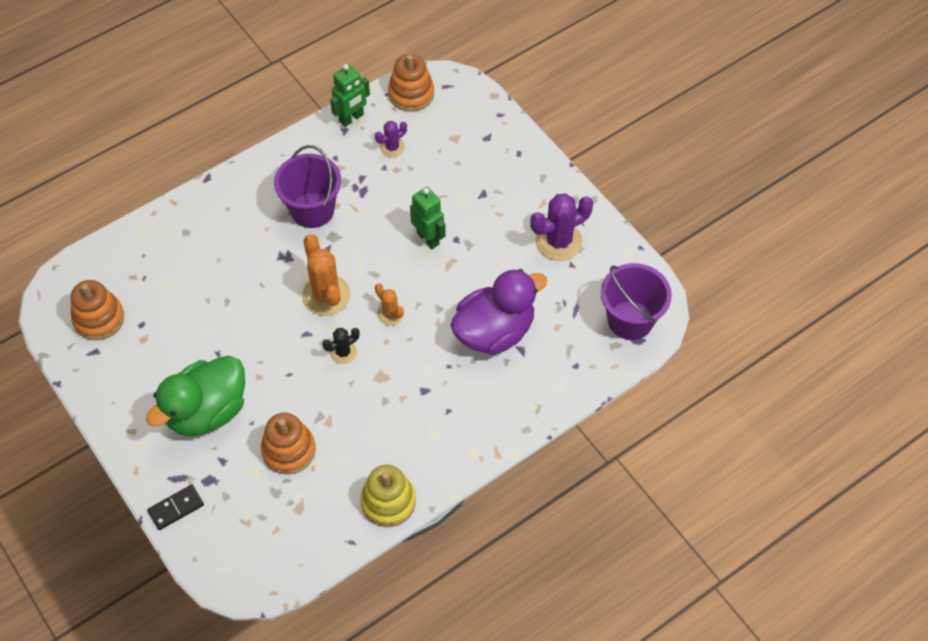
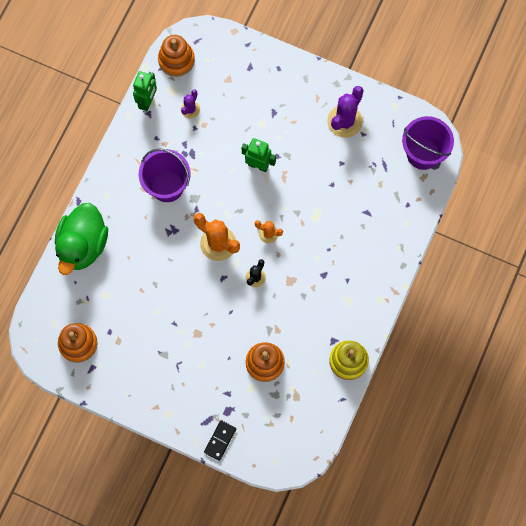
camera: 30 degrees left, 15 degrees up
green duck [146,356,245,436] -> green duck moved to [55,203,108,275]
purple duck [450,269,548,355] -> none

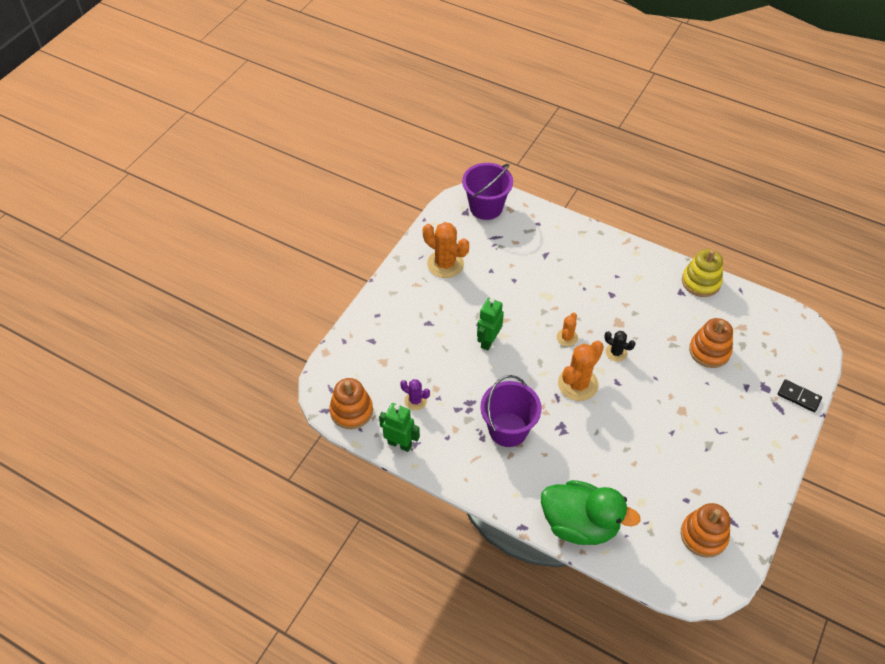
camera: 85 degrees left, 20 degrees down
purple cactus [327,86,364,138] -> orange cactus [423,222,469,278]

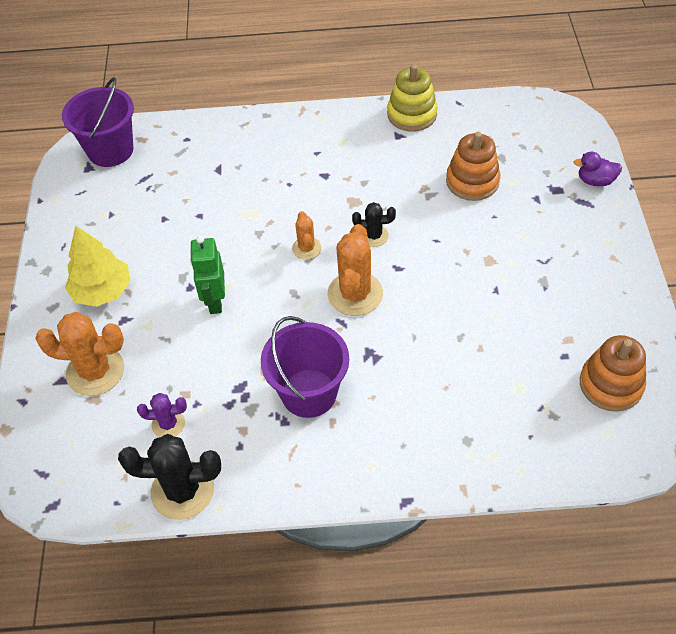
camera: 30 degrees left, 0 degrees up
orange stacking toy [329,378,373,429] -> none
green robot [379,403,420,452] -> black cactus [118,434,221,520]
orange cactus [423,222,469,278] -> orange cactus moved to [35,312,124,396]
green duck [541,480,641,545] -> none
black domino [777,379,822,412] -> purple duck [573,152,622,186]
none -> yellow tree [65,225,131,307]

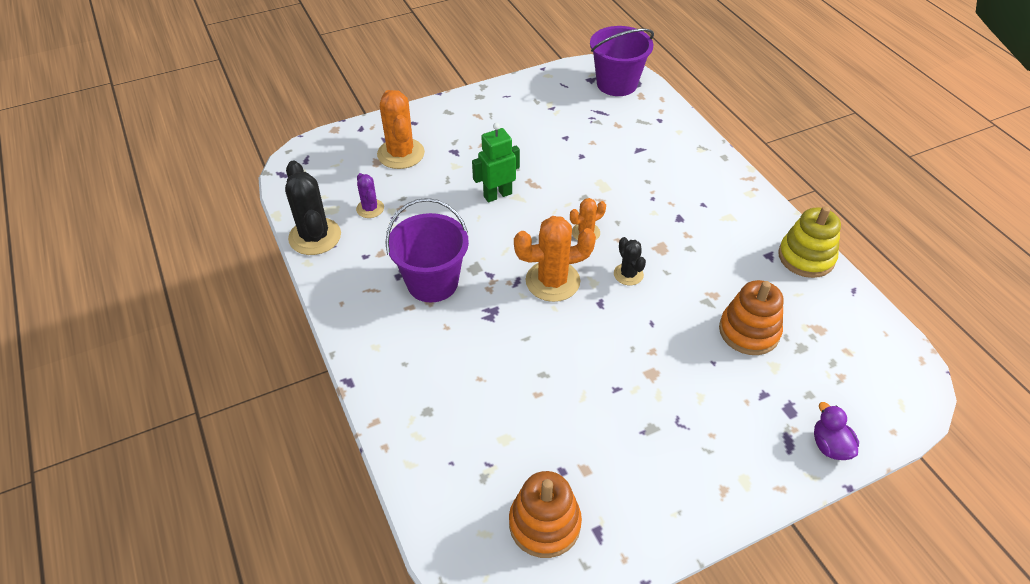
camera: 65 degrees right, 5 degrees down
yellow tree [65,225,131,307] -> none

